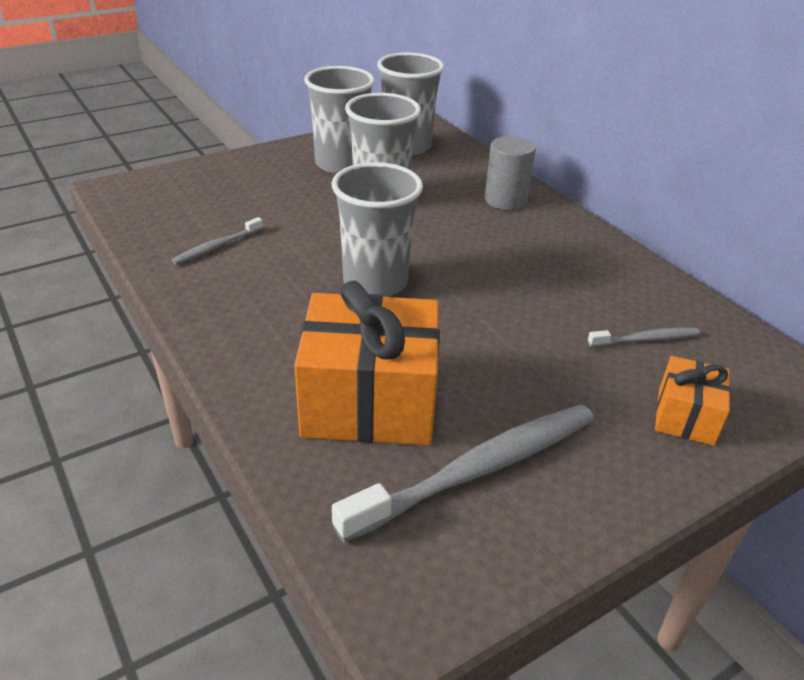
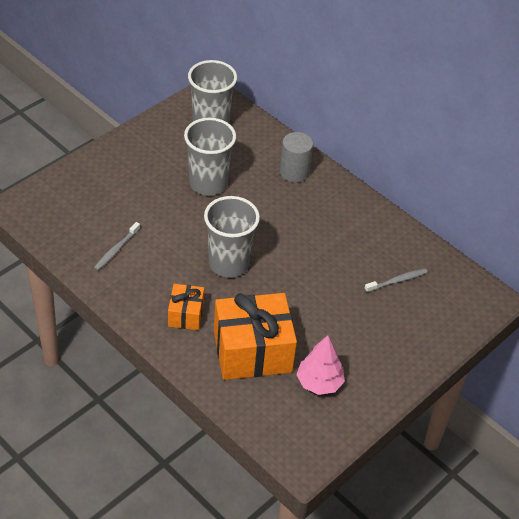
camera: 15 degrees left, 10 degrees up
grey cup [304,66,375,174] -> none
grey toothbrush [332,405,594,542] -> pink tree [296,335,345,395]
orange gift [655,356,731,446] -> orange gift moved to [168,284,204,330]

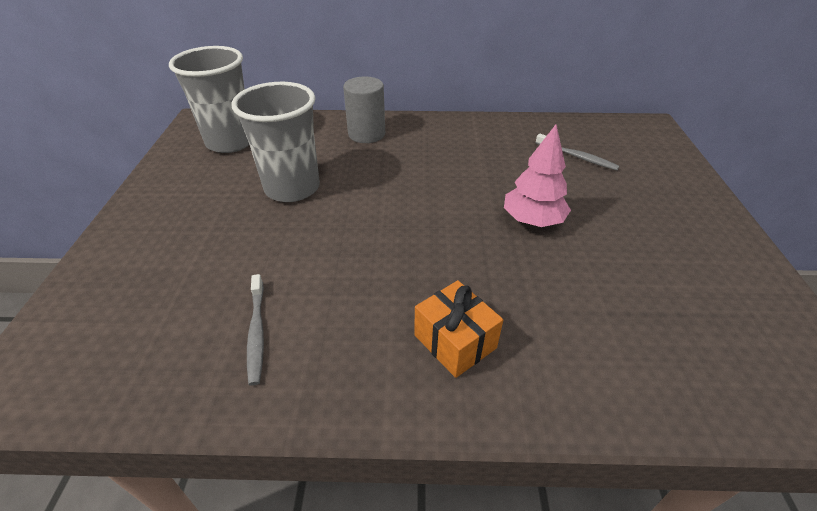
camera: 40 degrees left, 5 degrees down
grey cup [204,196,260,278] -> none
orange gift [214,293,297,380] -> none
pink tree [296,335,345,395] -> pink tree moved to [504,124,571,227]
grey toothbrush [364,268,428,292] -> grey toothbrush turned 105 degrees clockwise [536,134,620,171]

